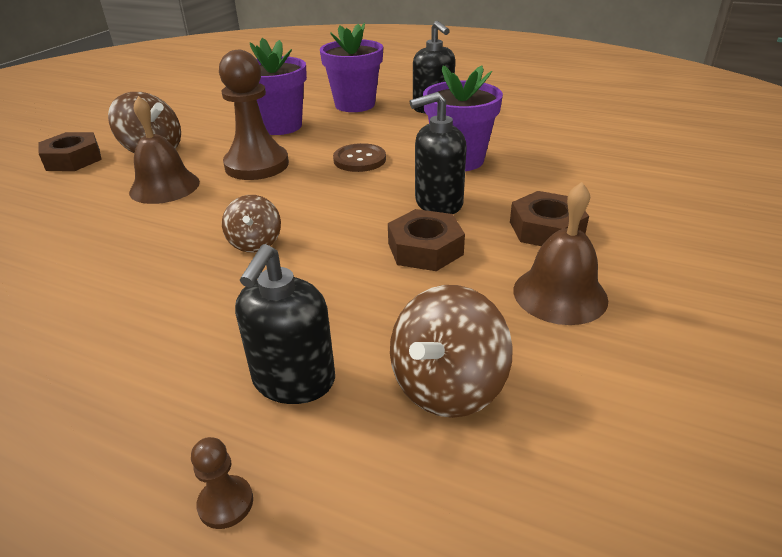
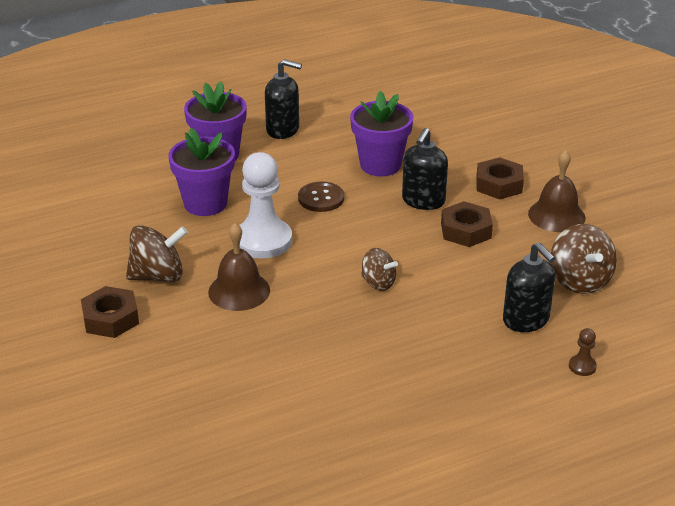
camera: 50 degrees left, 0 degrees up
brown pawn [219,50,289,180] -> white pawn [239,152,292,259]

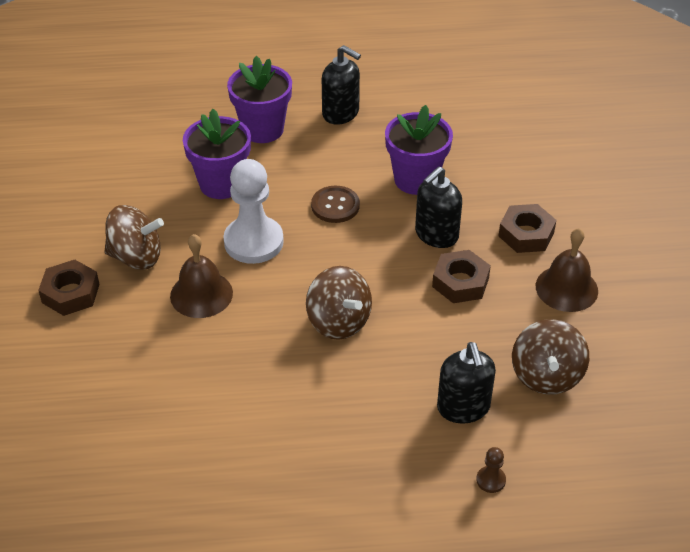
camera: 20 degrees right, 10 degrees up
brown spinning top [361,248,398,291] -> brown spinning top [306,266,372,340], size x1.59

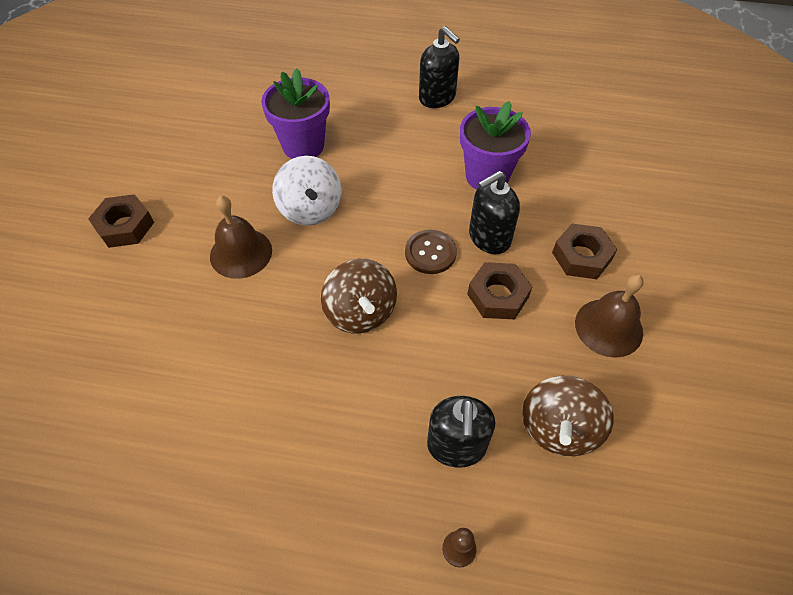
camera: 15 degrees right, 10 degrees up
brown spinning top [104,205,164,270] -> none
white pawn [223,159,284,264] -> white spinning top [272,156,342,225]
purple flower pot [227,56,292,143] -> none
brown button [311,186,360,223] -> brown button moved to [405,230,457,274]

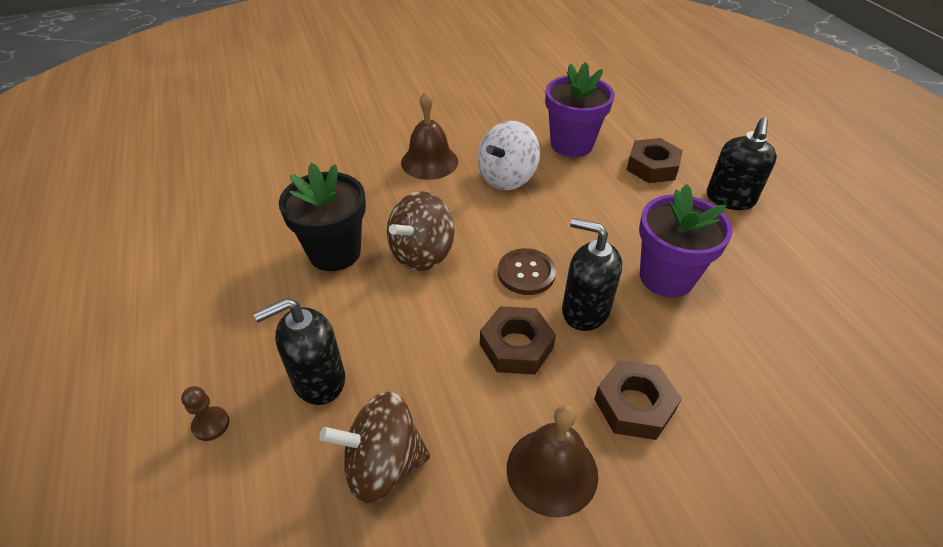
camera: 60 degrees right, 10 degrees down
brown nut [88,194,154,248] -> brown nut moved to [627,138,683,183]
none -> black flower pot [279,163,366,271]

